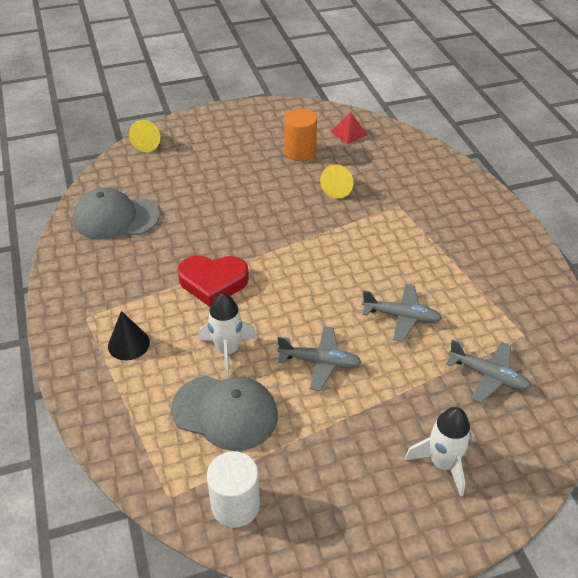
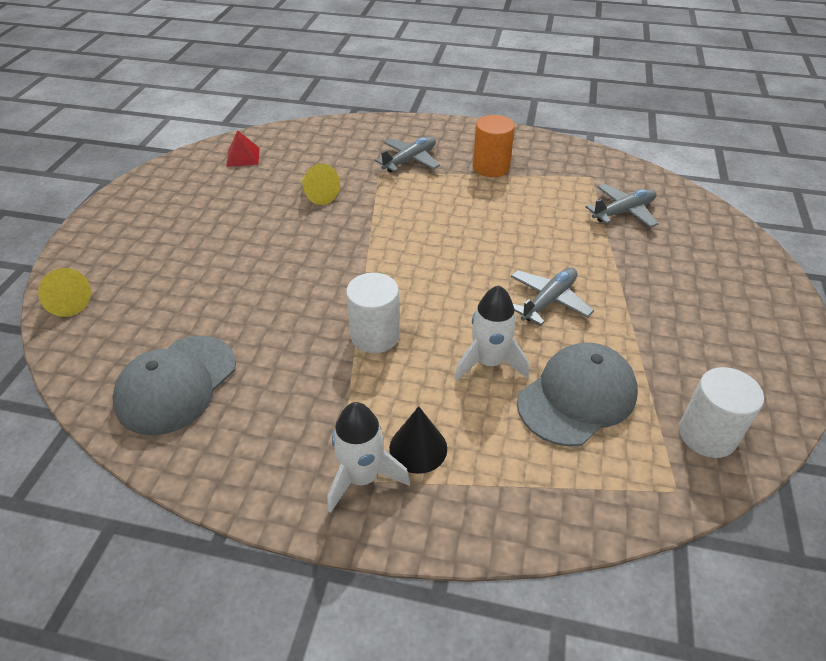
camera: 60 degrees left, 0 degrees up
red heart [178,255,249,307] -> white cylinder [346,273,400,353]
orange cylinder [284,109,317,161] -> orange cylinder moved to [473,115,515,177]
grey plane [362,284,442,342] -> grey plane moved to [375,137,440,172]
white rocket [405,407,472,496] -> white rocket moved to [328,402,410,513]

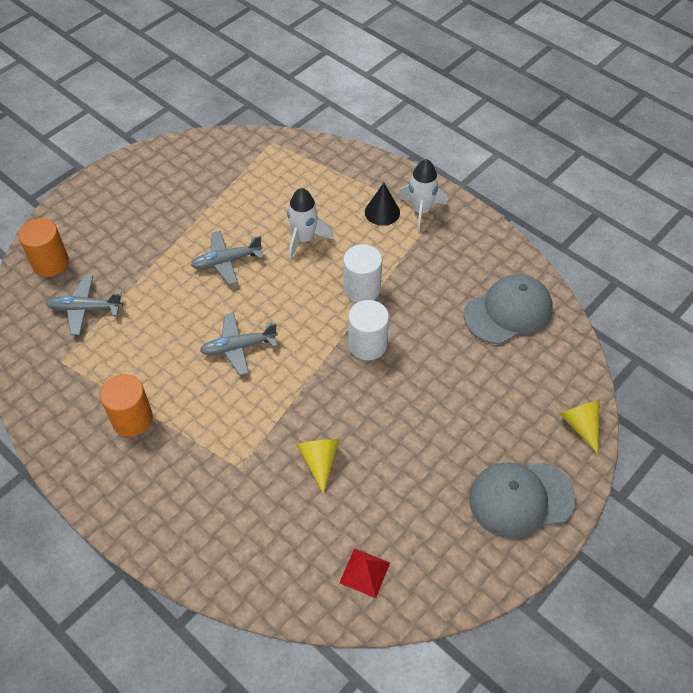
camera: 150 degrees left, 10 degrees up
grey plane [375,137,440,172] -> grey plane moved to [200,313,278,376]
grey cap [517,342,638,447] -> grey cap moved to [469,462,576,538]
white cylinder [679,367,764,458] -> white cylinder moved to [348,300,389,360]
none -> orange cylinder [18,218,69,277]

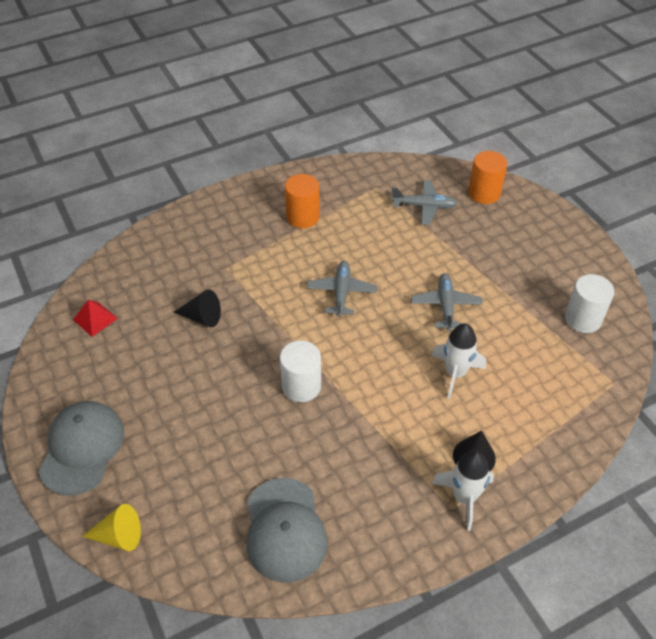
camera: 110 degrees right, 5 degrees down
grey plane [46,275,123,335] -> grey plane turned 75 degrees clockwise [391,180,458,225]
yellow cone [297,439,339,494] -> black cone [173,289,221,327]
white cylinder [343,244,382,303] -> white cylinder moved to [565,274,615,333]

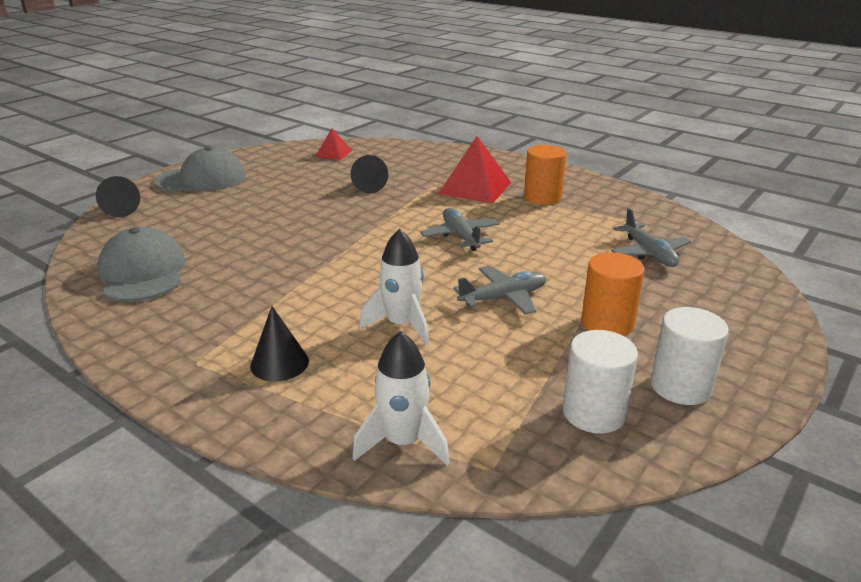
camera: 65 degrees right, 20 degrees down
yellow cone [82,504,141,551] -> black cone [96,176,140,217]
grey cap [246,478,328,583] -> grey cap turned 105 degrees clockwise [97,227,186,302]
white cylinder [280,341,321,402] -> white cylinder moved to [651,307,729,405]
grey plane [307,261,377,317] -> grey plane turned 90 degrees counterclockwise [420,208,500,251]
white rocket [432,450,494,531] -> white rocket moved to [353,331,450,465]
orange cylinder [468,151,507,204] -> orange cylinder moved to [581,252,644,336]
none -> red pyramid [438,136,511,203]

